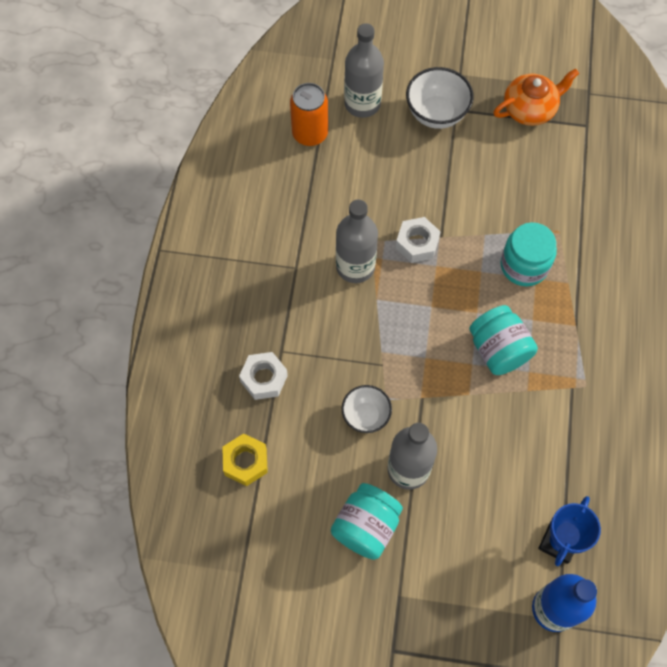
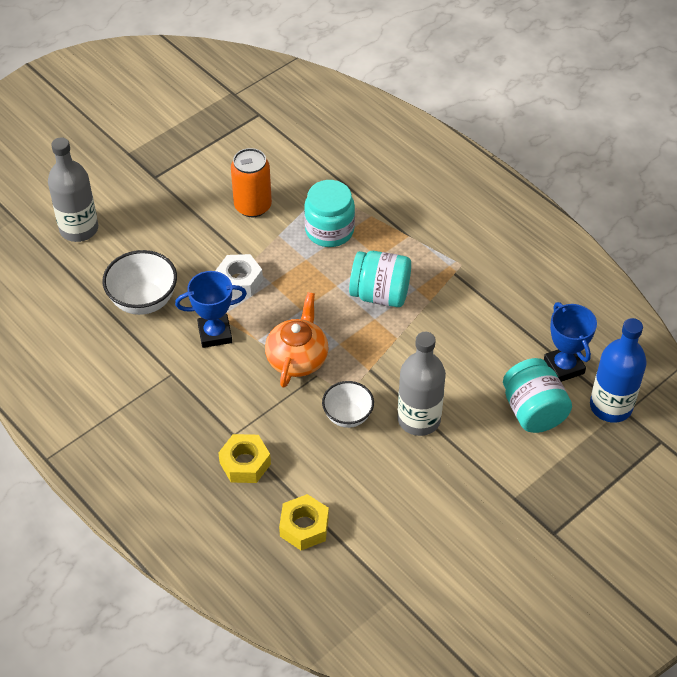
camera: 50 degrees left, 15 degrees down
white nut [239,352,288,400] -> yellow nut [218,434,271,483]
orange can [290,83,328,146] -> orange can moved to [231,148,272,217]
turquoise jar [331,483,403,560] -> turquoise jar moved to [503,358,572,433]
grey bottle [336,200,378,283] -> blue trophy [175,271,247,348]
white bowl [406,67,474,129] -> white bowl moved to [102,250,177,315]
orange teapot [493,68,579,126] -> orange teapot moved to [265,292,329,388]

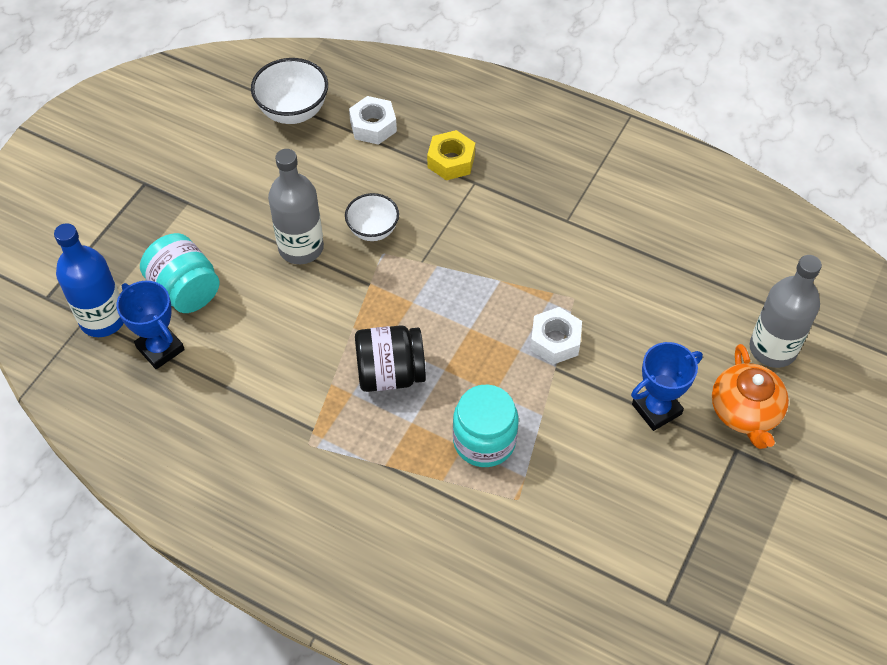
camera: 160 degrees right, 5 degrees up
white bowl [102,250,177,315] -> white bowl moved to [251,58,328,124]
blue trophy [175,271,247,348] -> blue trophy moved to [631,342,703,431]
orange can [231,148,272,217] -> none
orange teapot [265,292,329,388] -> orange teapot moved to [712,344,789,449]
yellow nut [279,494,329,550] -> white nut [349,96,397,145]
turquoise jar [349,251,411,307] -> black jar [355,325,426,392]

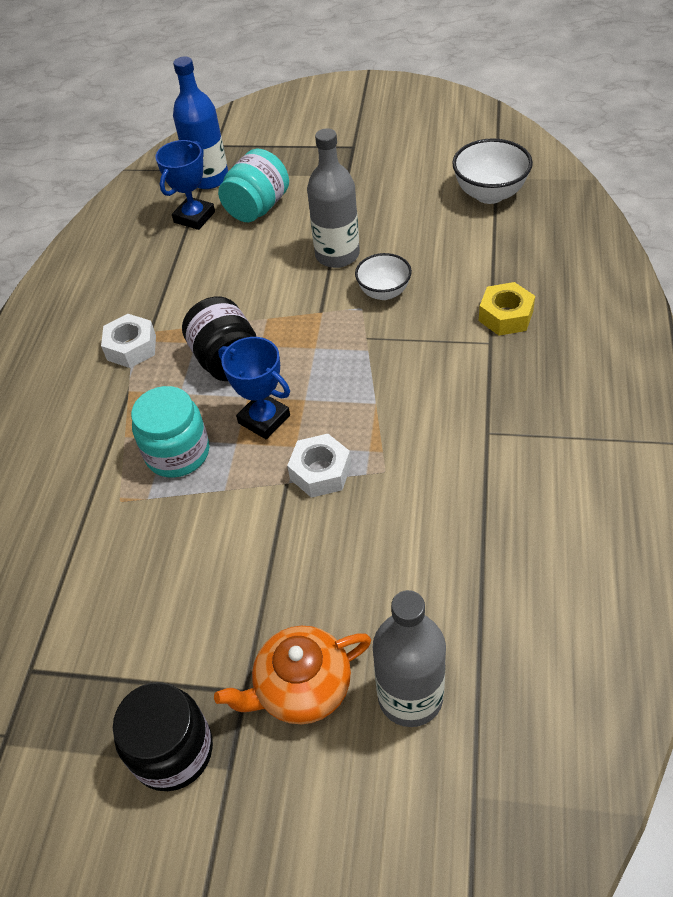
camera: 75 degrees right, 5 degrees down
white nut [349,96,397,145] -> white nut moved to [101,314,156,368]
blue trophy [631,342,703,431] -> blue trophy moved to [218,337,290,439]
none -> black jar [113,682,213,791]

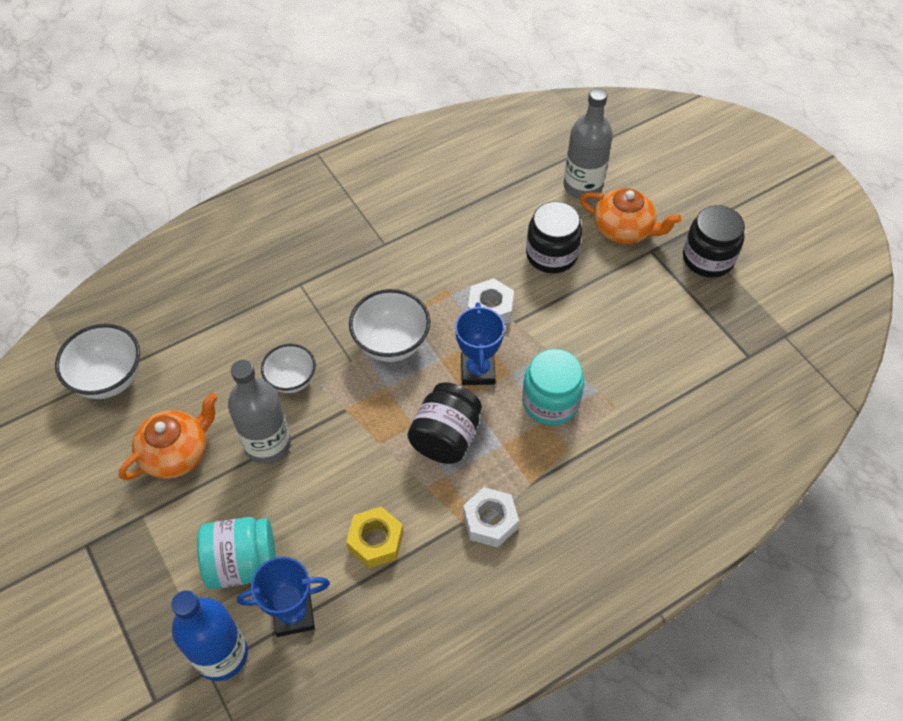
camera: 135 degrees left, 5 degrees up
yellow nut [479,282,535,336] -> yellow nut moved to [346,507,403,568]
none -> orange teapot [119,393,218,480]
none -> white bowl [349,289,430,362]
none -> black jar [526,201,582,273]

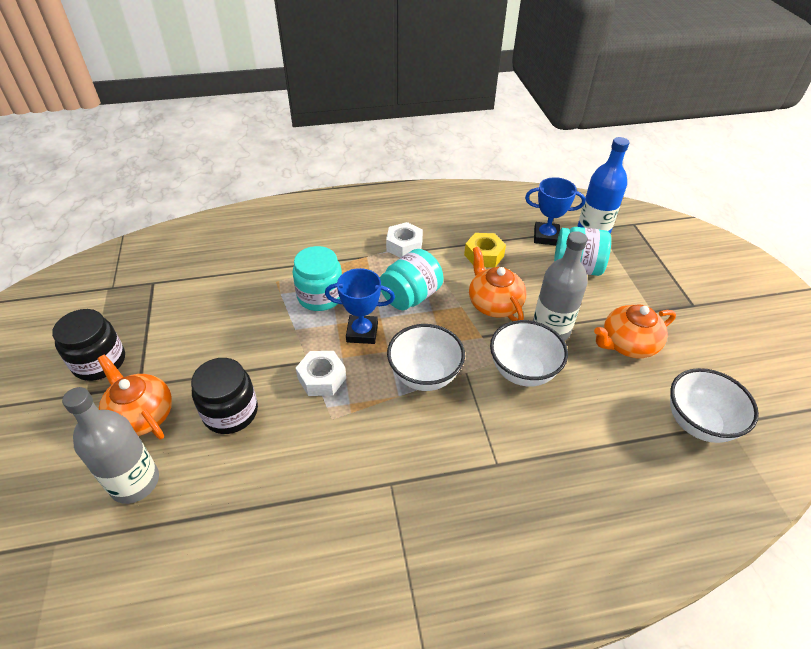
camera: 160 degrees left, 10 degrees down
white bowl [261,344,316,393] -> white bowl [490,320,568,387], size x1.51
black jar [408,382,482,464] -> turquoise jar [380,249,443,310]
blue trophy [455,302,505,385] -> blue trophy turned 75 degrees clockwise [325,268,395,344]
none -> orange teapot [469,247,526,321]

